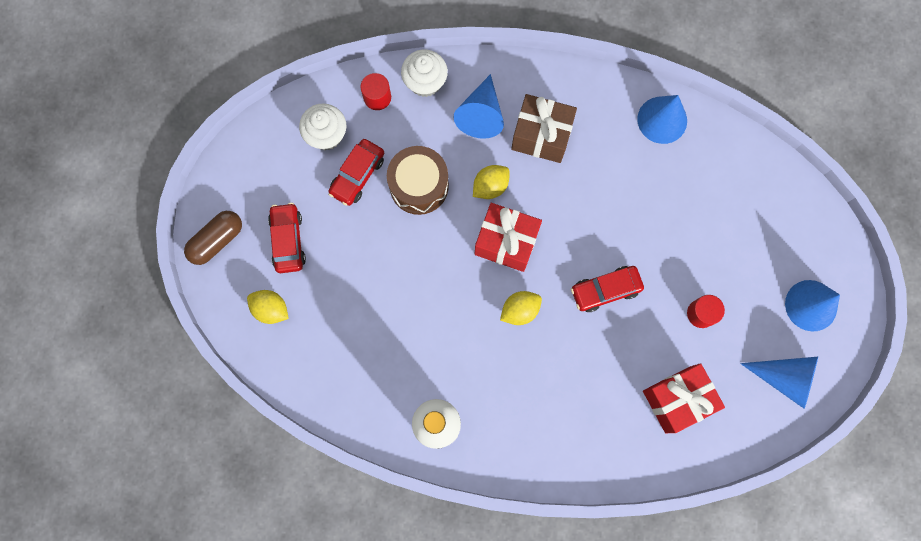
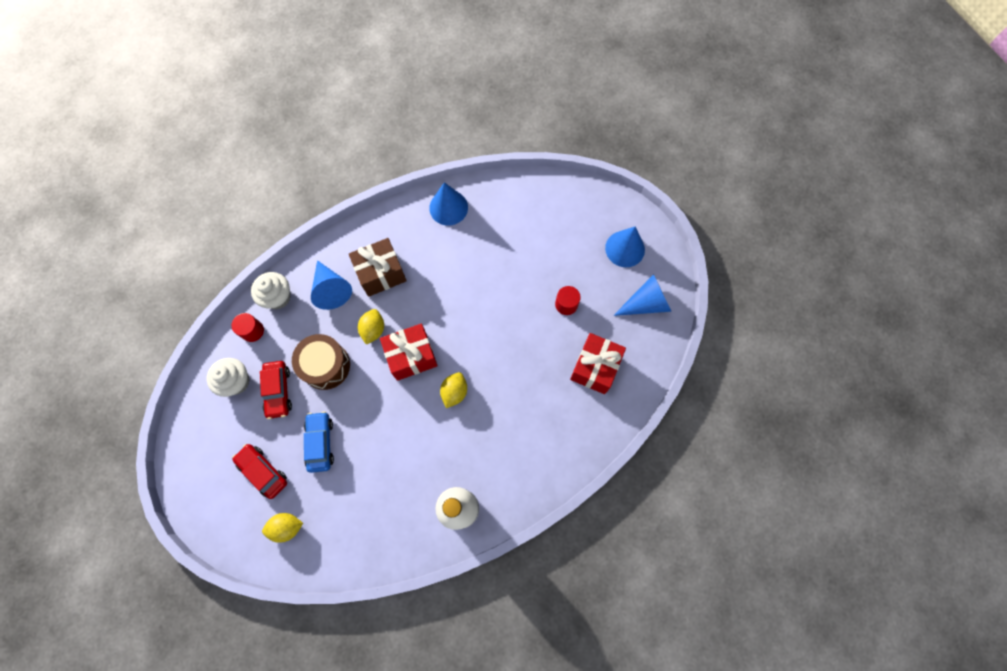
camera: 40 degrees left, 5 degrees down
brown capsule [184,211,242,265] -> none
red car [571,266,644,312] -> none
none -> blue car [304,411,334,473]

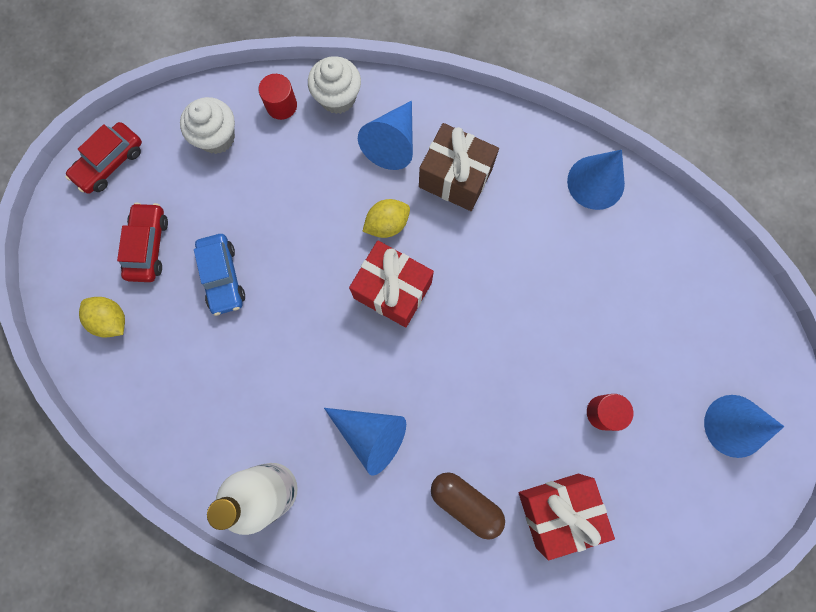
camera: 50 degrees right, 5 degrees up
red car [260,361,292,419] -> red car moved to [65,122,142,194]
brown drum [292,334,350,390] -> none
blue car [304,411,334,473] -> blue car turned 120 degrees clockwise [194,234,245,316]
yellow lemon [440,372,467,408] -> none
blue cone [613,274,672,316] -> blue cone moved to [324,408,406,476]
none -> brown capsule [431,472,505,540]

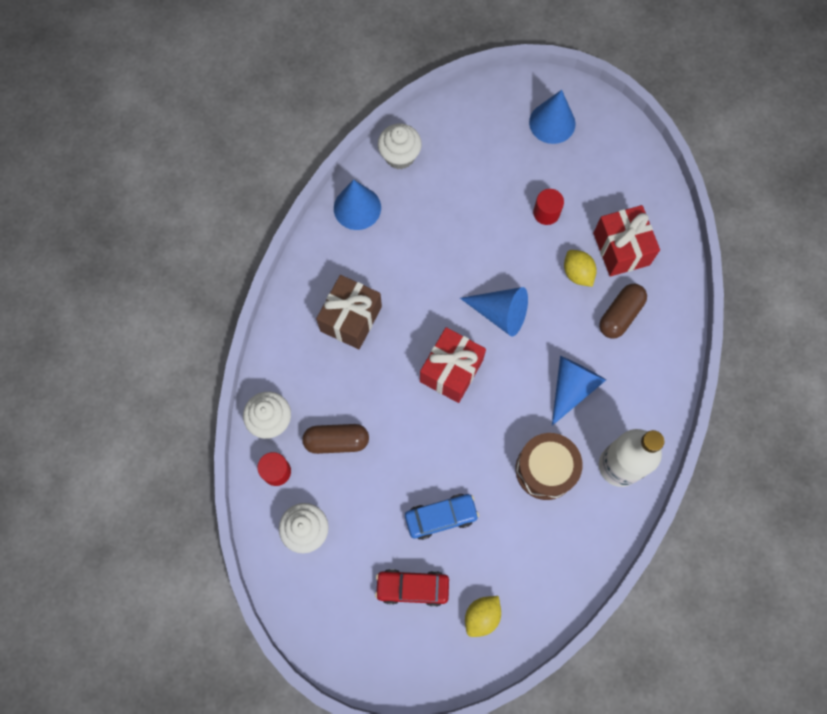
camera: 90 degrees left, 5 degrees down
red car [65,122,142,194] -> none
blue cone [358,100,413,170] -> blue cone moved to [460,287,528,337]
yellow lemon [362,199,410,238] -> yellow lemon moved to [564,250,597,287]
none -> brown capsule [302,424,369,454]
none -> white cupcake [378,124,422,169]
none -> brown drum [516,433,583,500]

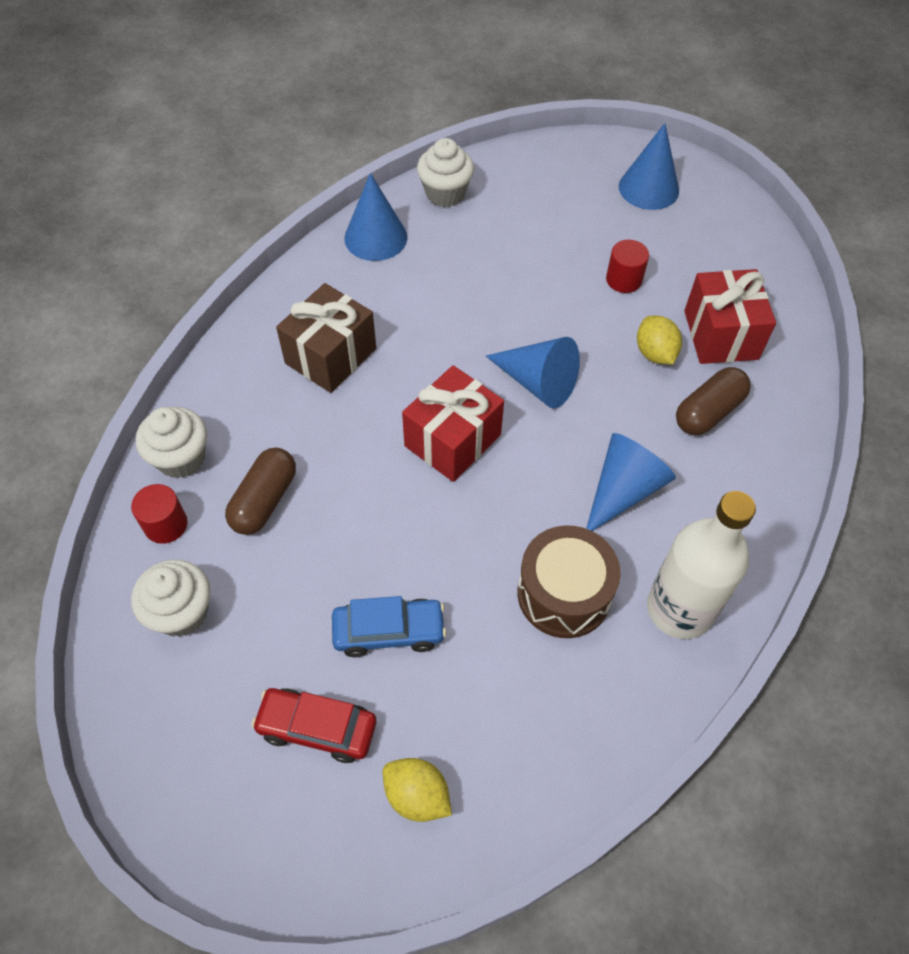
camera: 10 degrees right, 15 degrees down
brown capsule [302,424,369,454] -> brown capsule turned 75 degrees counterclockwise [225,448,296,535]
yellow lemon [465,596,501,637] -> yellow lemon turned 75 degrees clockwise [383,758,452,822]

